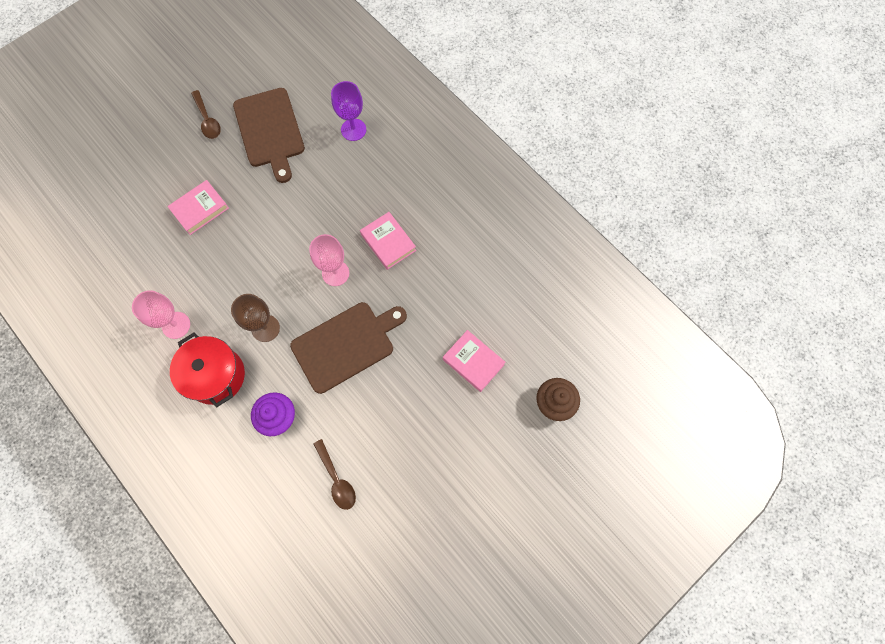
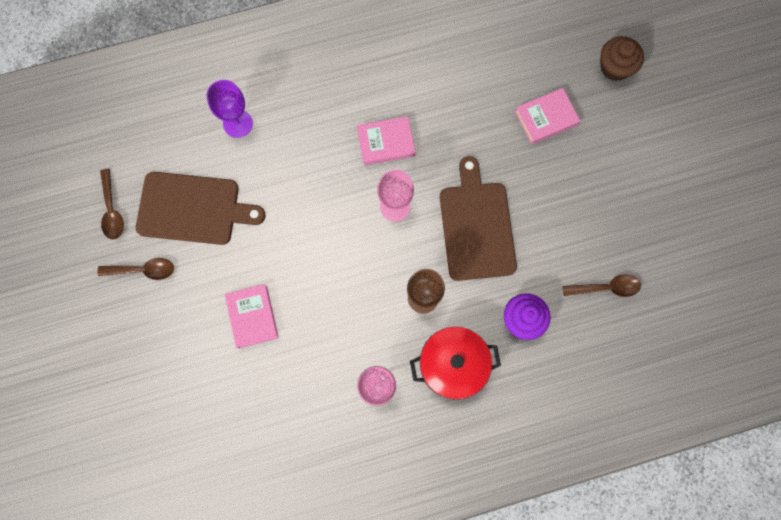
camera: 65 degrees left, 5 degrees up
none -> brown spoon [100,169,124,239]

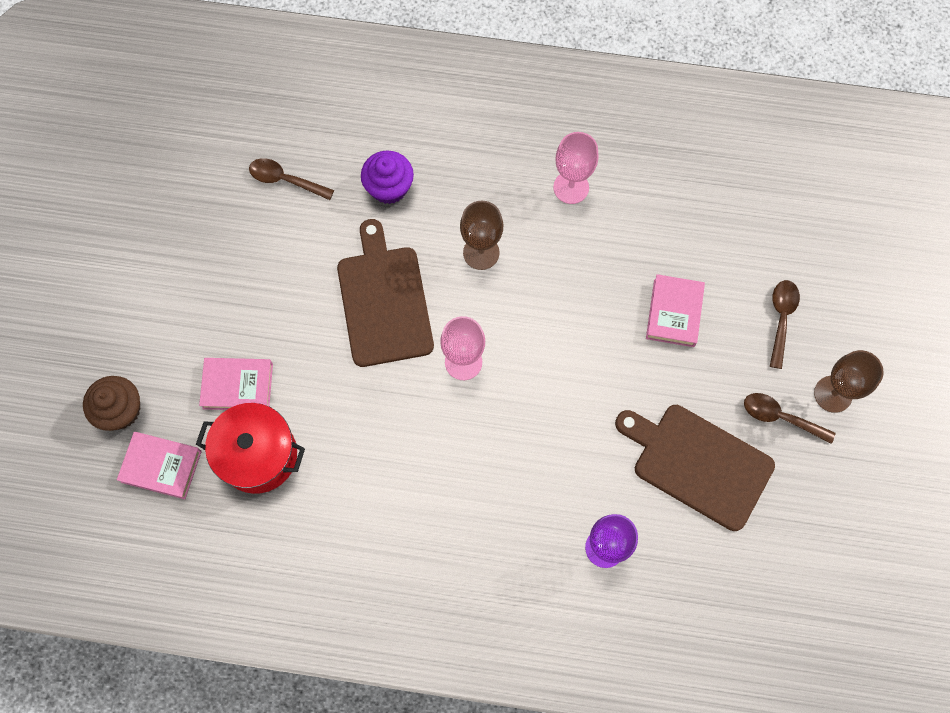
camera: 155 degrees left, 5 degrees down
brown spoon [100,169,124,239] -> brown spoon moved to [770,280,800,369]
pink book [357,116,415,165] -> pink book moved to [117,432,202,499]
red pot [410,327,501,400] -> red pot moved to [196,403,305,494]
brown cutting board [440,156,517,281] -> brown cutting board turned 150 degrees clockwise [337,219,434,367]
none -> brown goblet [814,350,884,413]

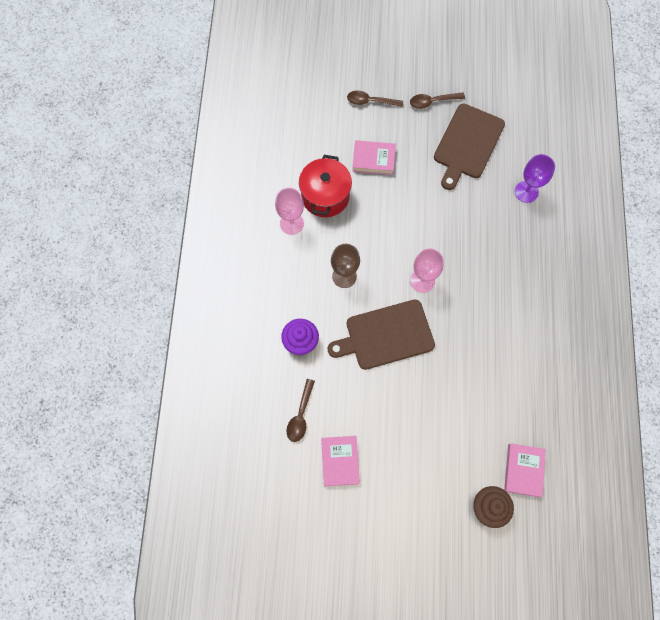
camera: 95 degrees left, 0 degrees up
red pot [196,403,305,494] -> red pot moved to [299,155,352,217]
pink book [199,358,273,410] -> pink book moved to [321,436,360,486]
brown spoon [744,393,836,444] -> brown spoon turned 60 degrees clockwise [410,93,465,109]
brown goblet [814,350,884,413] -> none

